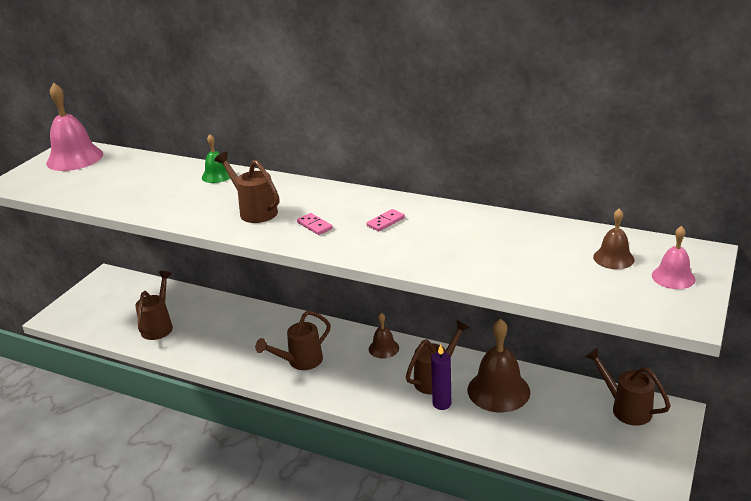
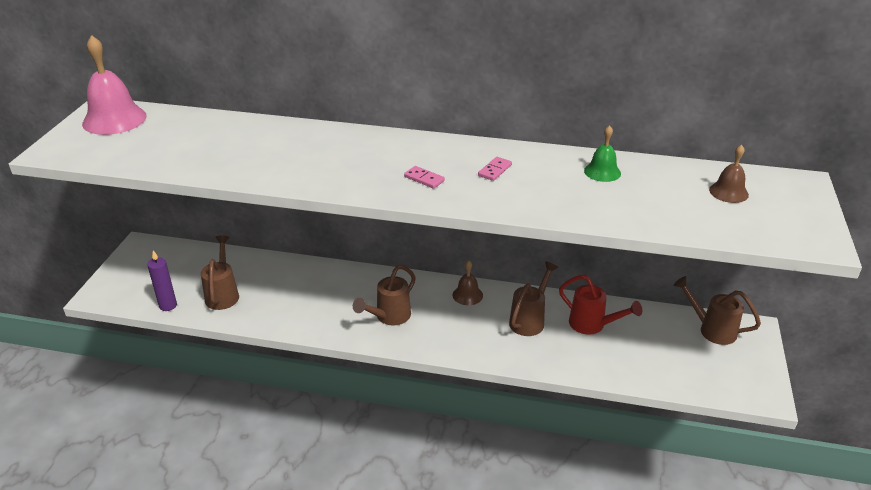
camera: 15 degrees left, 5 degrees up
green bell [202,134,230,183] -> green bell moved to [584,125,621,182]
brown watering can [214,152,279,223] -> none
purple candle [431,344,451,410] -> purple candle moved to [147,250,177,311]
brown bell [468,319,530,413] -> red watering can [559,275,642,335]
pink bell [652,226,695,289] -> none

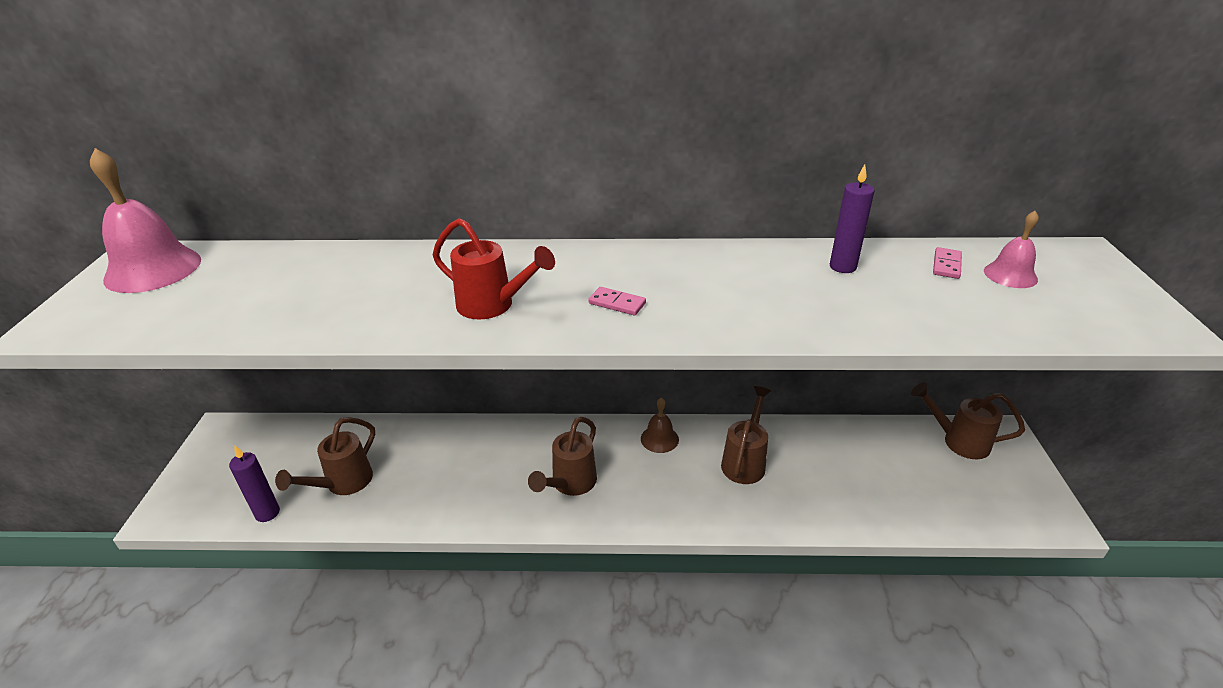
camera: 10 degrees left, 0 degrees up
brown watering can [201,236,239,310] -> brown watering can turned 135 degrees counterclockwise [275,417,375,495]
pink domino [478,157,512,181] -> pink domino moved to [933,247,962,279]
red watering can [559,275,642,335] -> red watering can moved to [433,218,555,320]
green bell [584,125,621,182] -> purple candle [830,164,874,273]
brown bell [709,145,749,203] -> pink bell [984,211,1039,288]

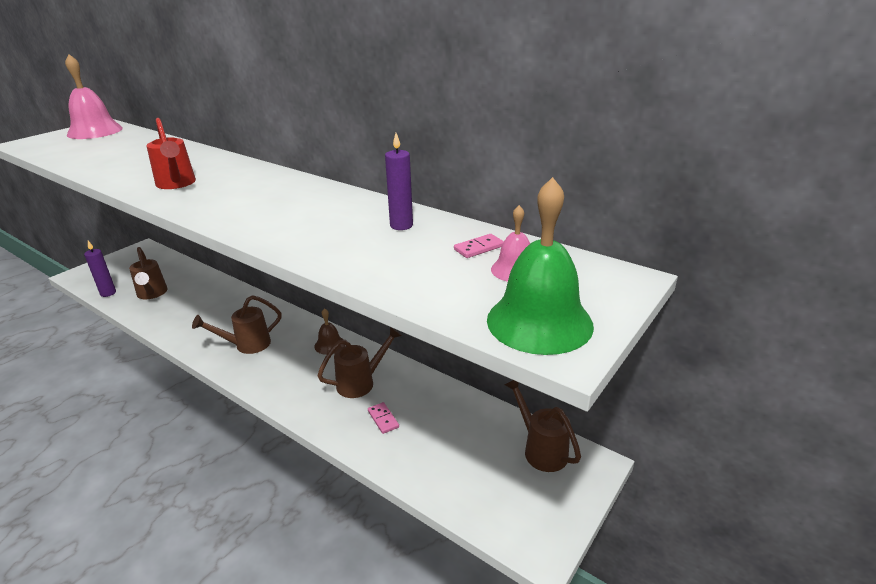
camera: 35 degrees right, 5 degrees down
brown watering can [275,417,375,495] -> brown watering can turned 90 degrees counterclockwise [129,247,168,299]
pink domino [588,287,646,316] -> pink domino moved to [368,402,399,434]
none -> green bell [487,177,594,355]

